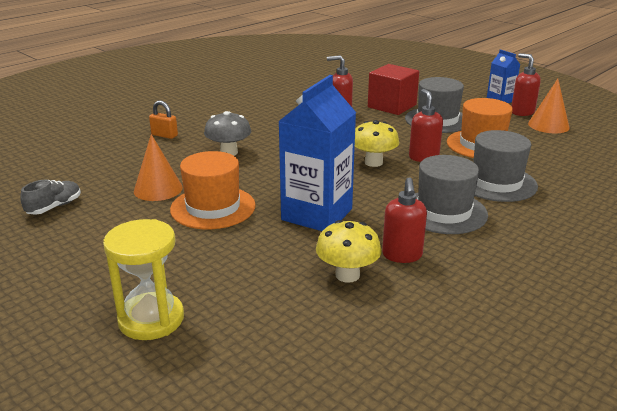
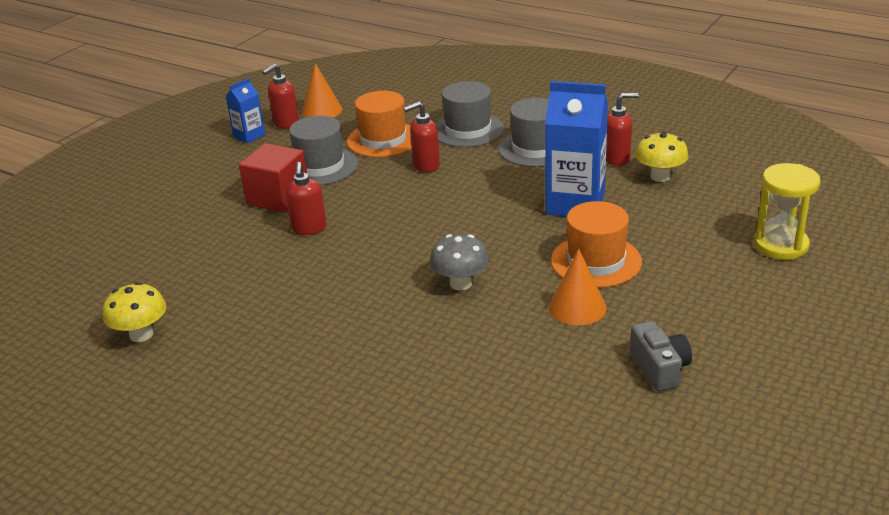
camera: 100 degrees left, 5 degrees up
grey shoe [20,180,81,215] -> grey camera [630,321,692,391]
orange padlock [149,100,178,139] -> none
yellow mushroom [355,120,399,167] -> yellow mushroom moved to [103,282,166,342]

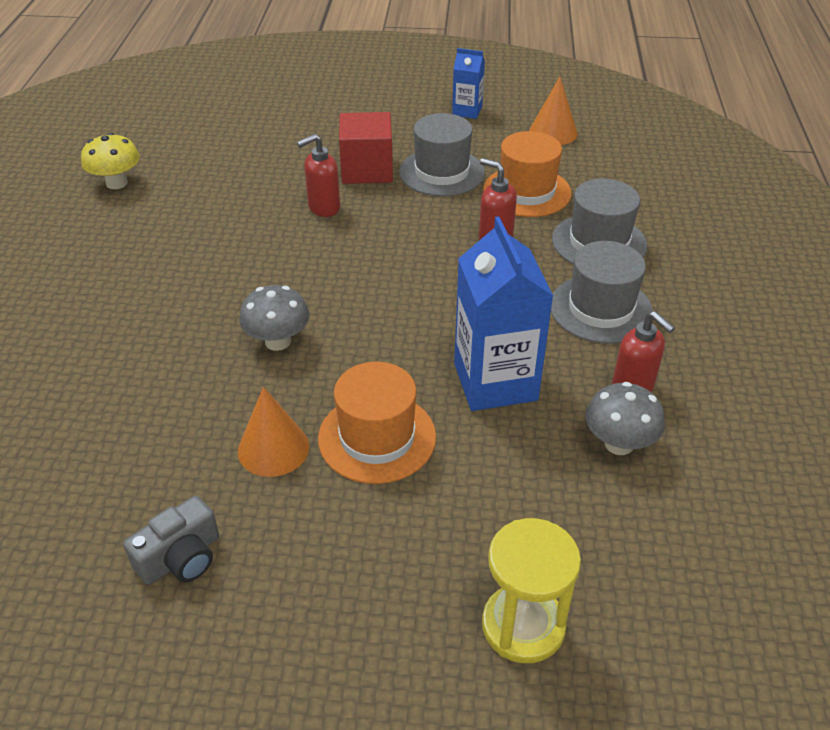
camera: 60 degrees right, 10 degrees up
red soap dispenser [262,64,299,129] -> none
yellow mushroom [635,131,688,182] -> grey mushroom [586,382,665,455]

